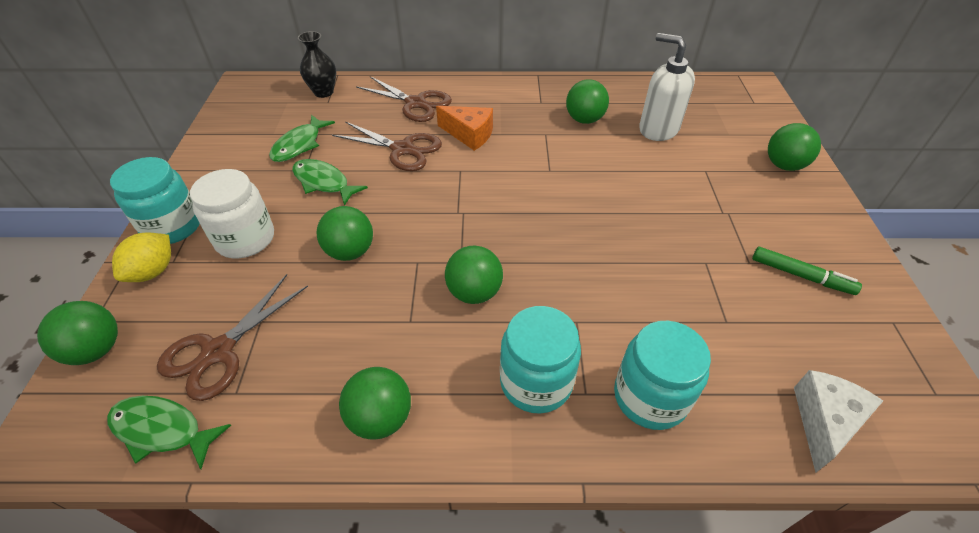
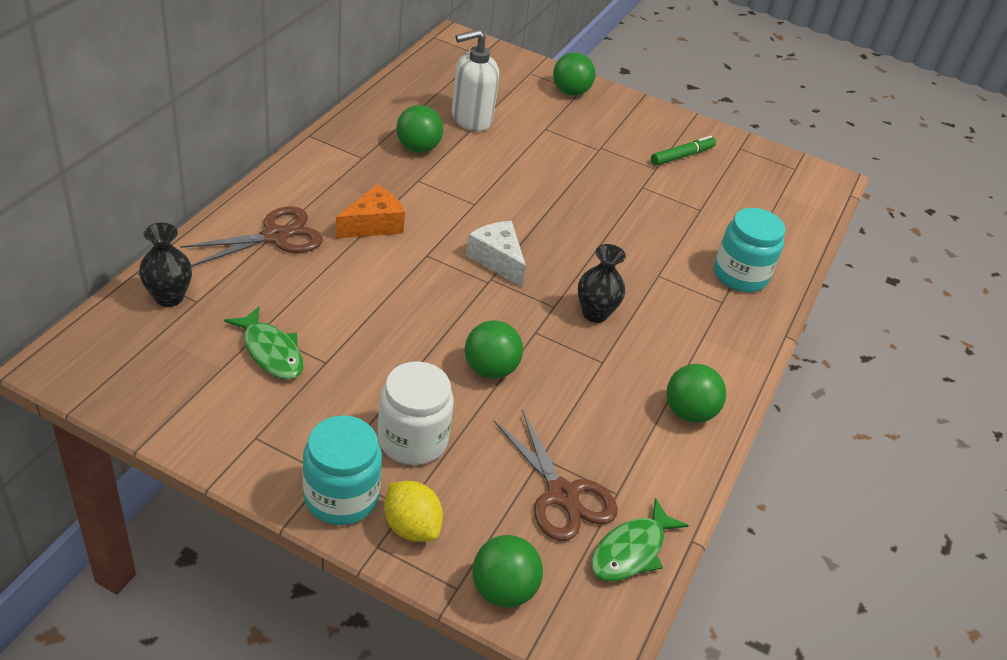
camera: 70 degrees left, 5 degrees down
green fish [292,159,368,206] -> none
brown scissors [332,121,442,171] -> none
green ball [445,246,503,304] -> black vase [578,244,626,323]
turquoise jar [500,306,581,414] -> none
white cheese [794,370,883,472] -> white cheese moved to [466,221,526,287]

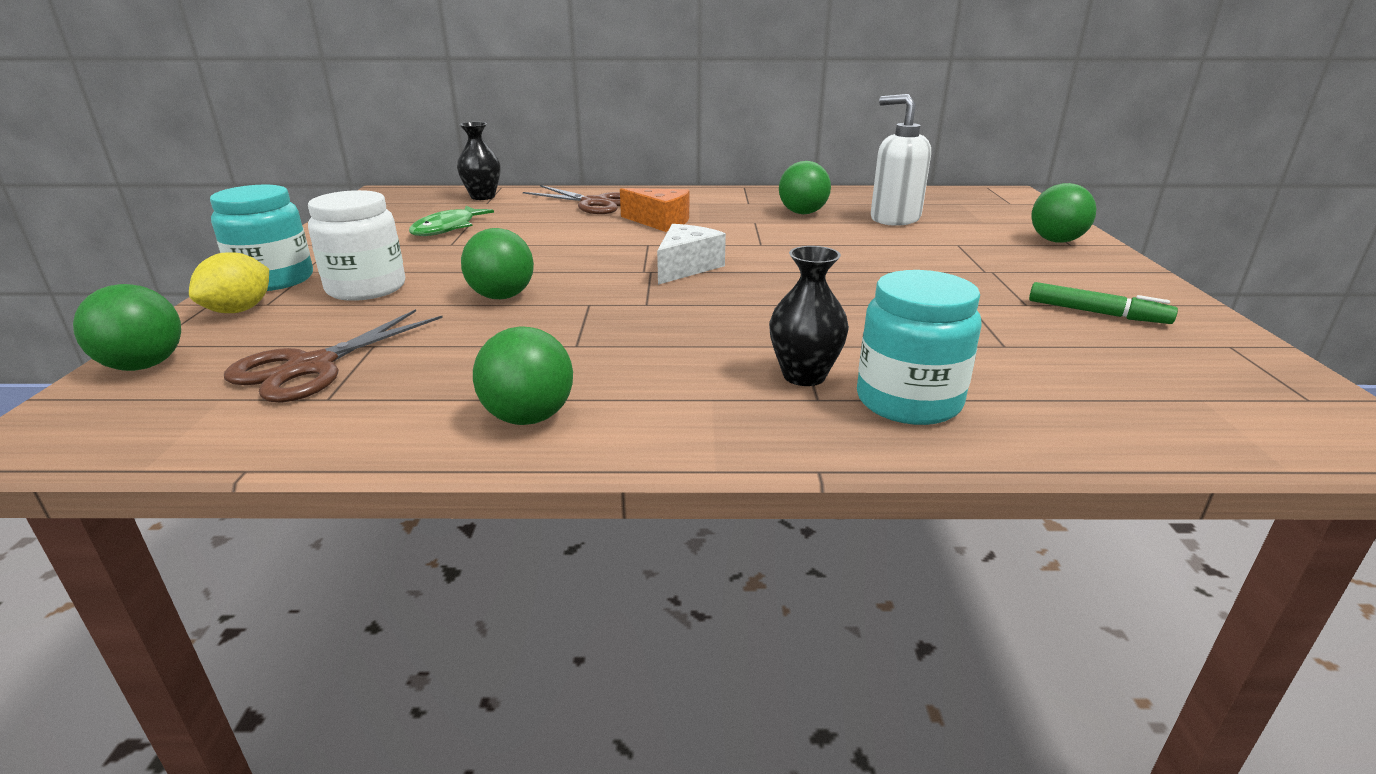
camera: 70 degrees right, 15 degrees down
black vase [578,244,626,323] -> black vase moved to [769,246,849,386]
green fish [591,498,689,581] -> none

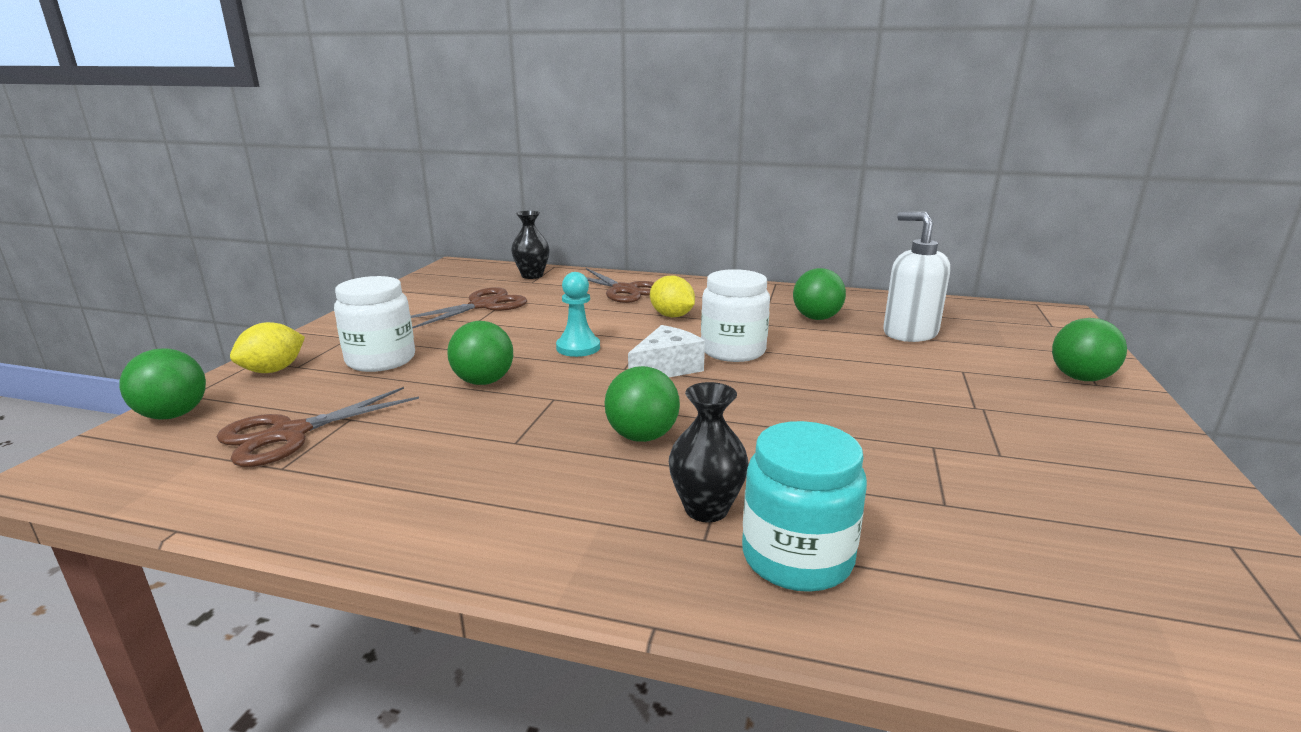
camera: 15 degrees right, 5 degrees down
turquoise jar [210,185,313,291] -> none
green fish [409,206,494,236] -> brown scissors [411,287,527,328]
green ball [473,326,573,425] -> green ball moved to [604,366,680,442]
orange cheese [620,188,689,232] -> yellow lemon [650,276,695,317]
green marker [1029,282,1178,324] -> none
none -> turquoise pawn [556,272,600,357]
none -> white jar [701,269,770,362]

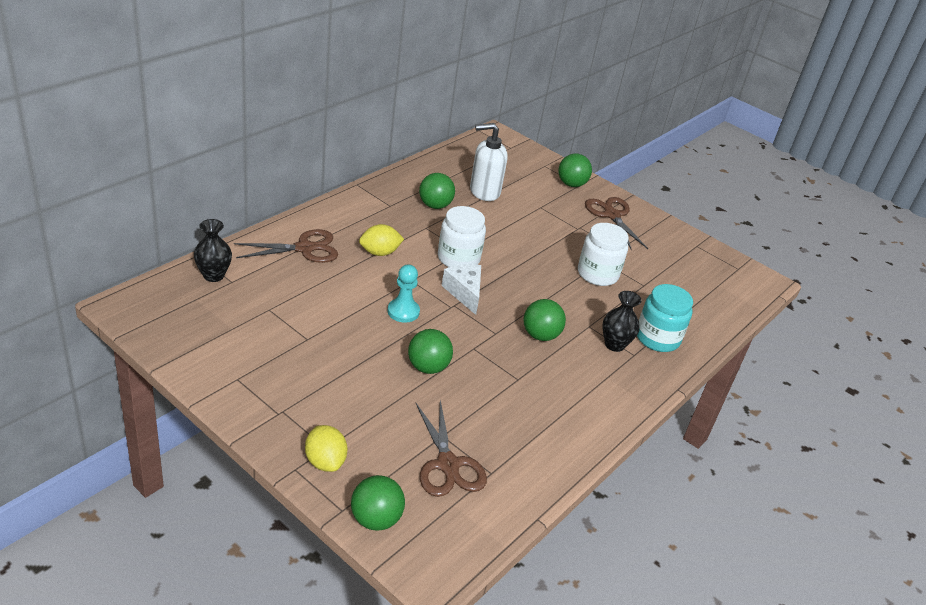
camera: 70 degrees left, 15 degrees up
white jar [334,276,415,372] -> white jar moved to [578,223,629,286]
brown scissors [411,287,527,328] -> brown scissors moved to [585,197,648,250]

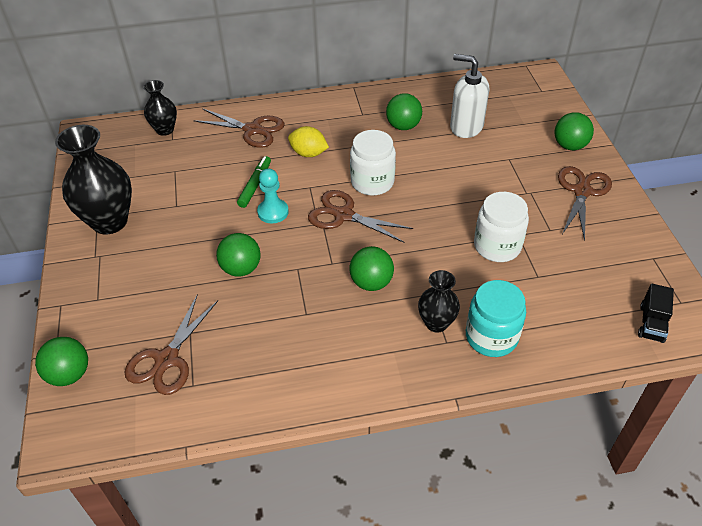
camera: 45 degrees right, 10 degrees up
yellow lemon [305,425,347,472] -> none
white cheese [442,264,481,315] -> brown scissors [308,190,413,243]
none -> black vase [55,125,132,235]
none -> green marker [237,156,271,208]
none -> black truck [638,284,674,343]

